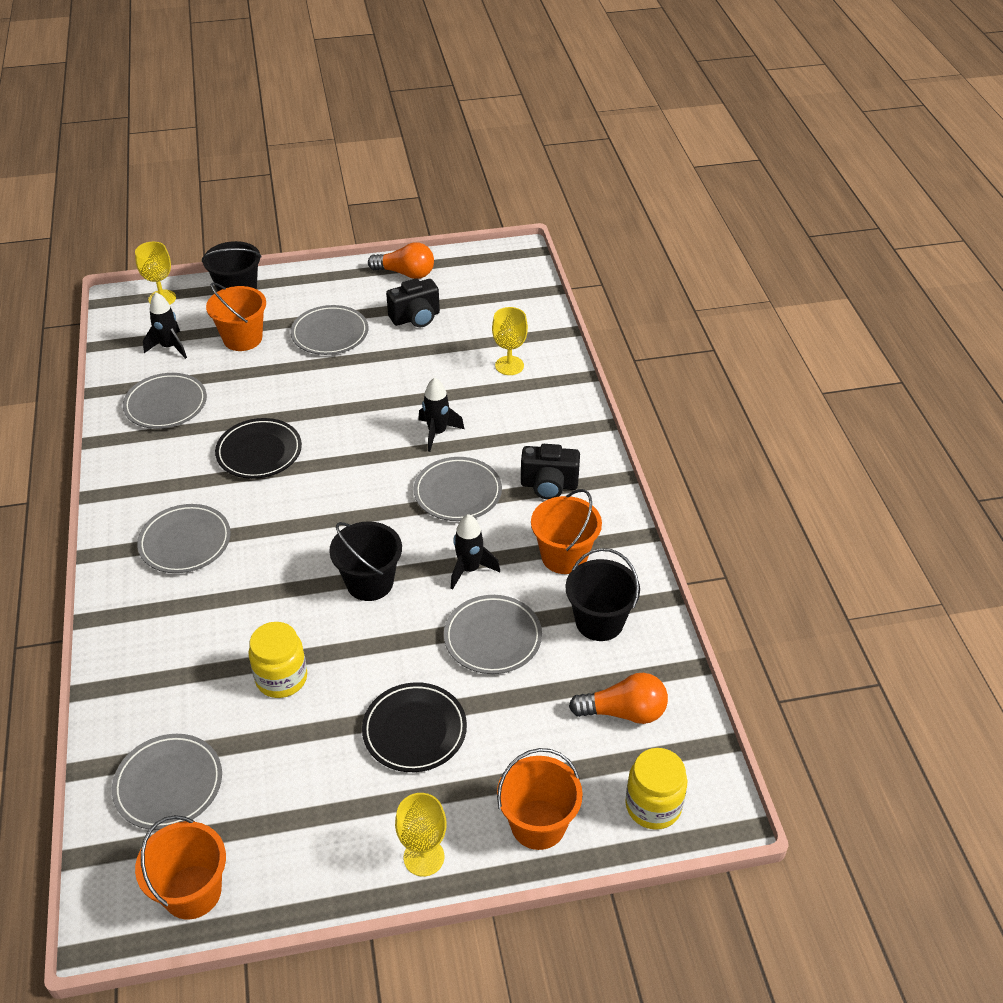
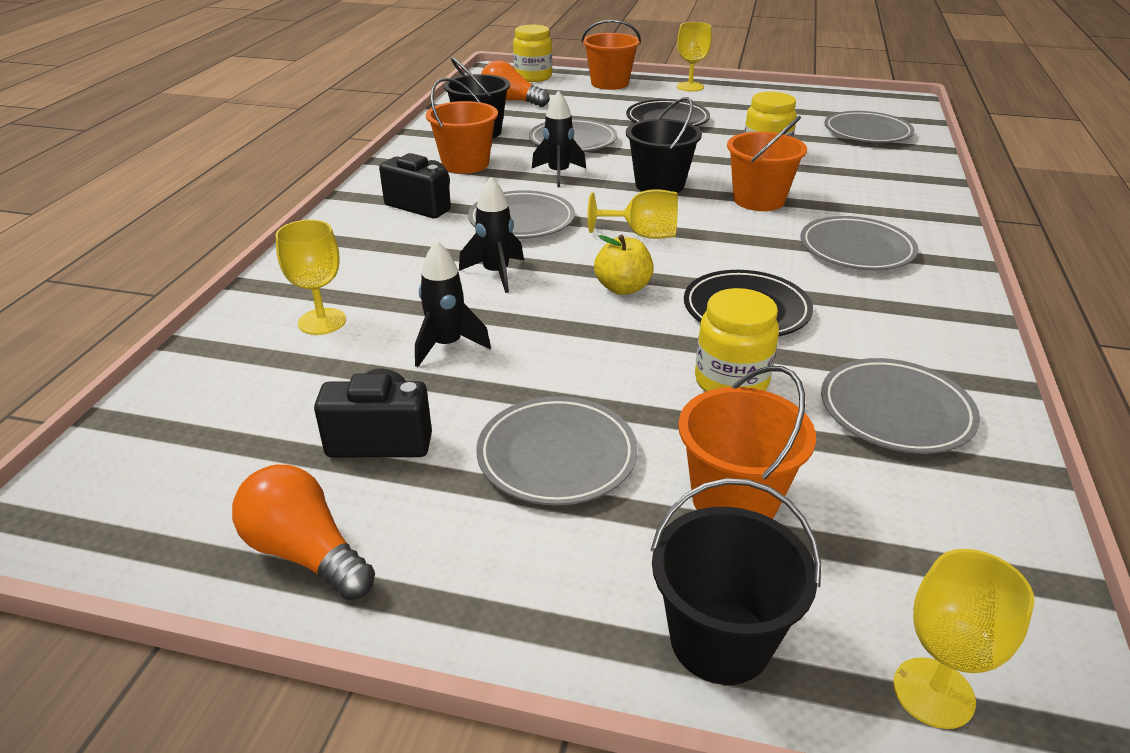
camera: 155 degrees left, 10 degrees down
orange bucket [135,815,226,919] -> orange bucket moved to [727,116,807,211]
black rocket [143,292,187,359] -> black rocket moved to [415,241,491,367]
none -> yellow goblet [588,189,678,239]
none -> yellow apple [594,235,653,295]
none -> yellow jar [695,288,779,392]

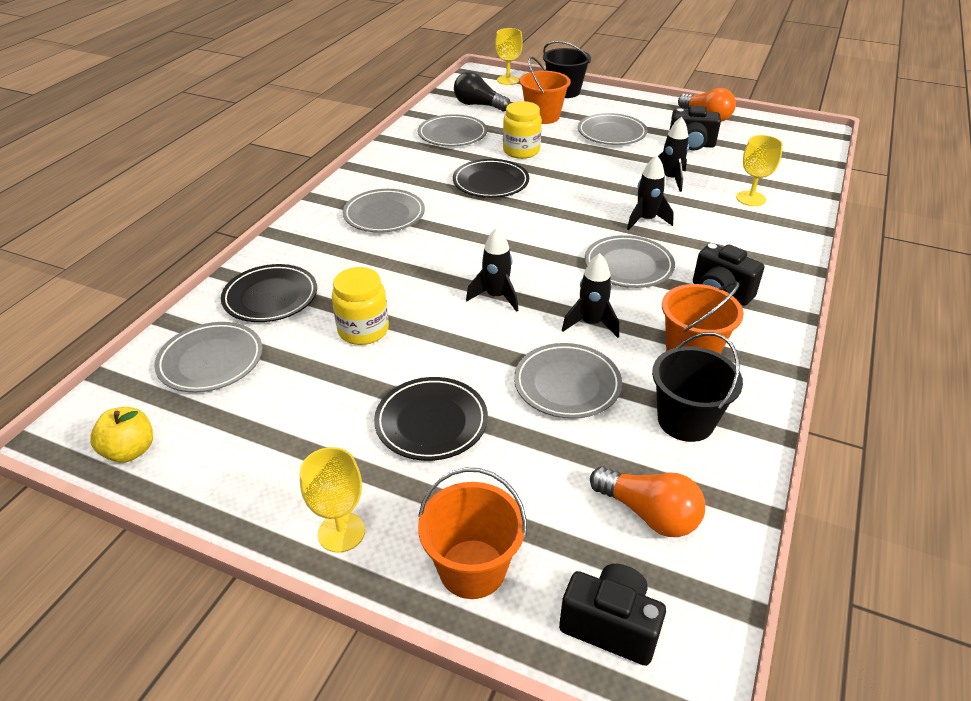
camera: 170 degrees left, 5 degrees up
yellow jar [513,25,552,82] -> black camera [559,564,666,666]
yellow goblet [588,189,678,239] -> none
yellow apple [594,235,653,295] -> yellow apple moved to [90,407,153,463]
black bucket [626,97,702,193] -> black rocket [466,228,518,312]
orange bucket [727,116,807,211] -> none
none -> black plate [221,264,317,322]
none -> black light bulb [454,72,511,111]

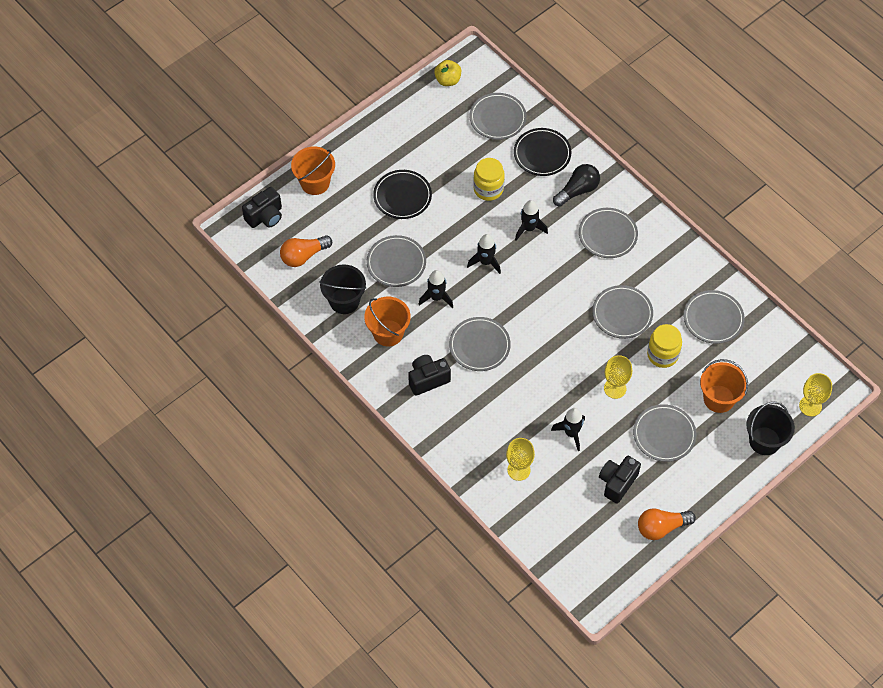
camera: 115 degrees right, 20 degrees up
yellow goblet [300,447,365,553] -> yellow goblet moved to [604,355,632,399]
black plate [453,159,529,198] -> grey plate [592,285,653,339]
black light bulb [454,72,511,111] -> black light bulb moved to [553,164,600,207]
black rocket [627,155,674,230] -> black rocket moved to [515,200,548,240]

